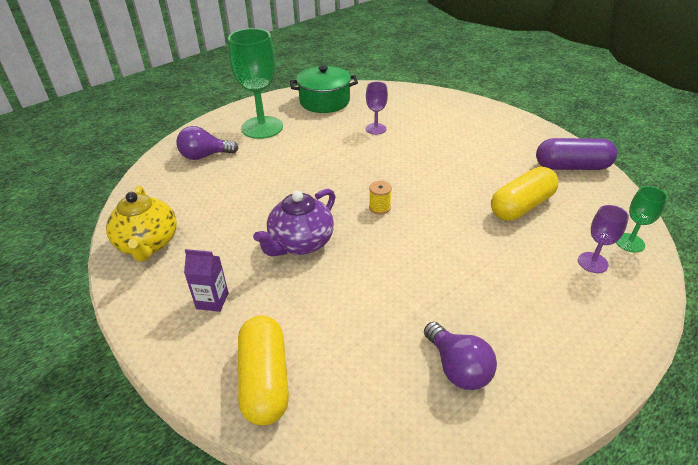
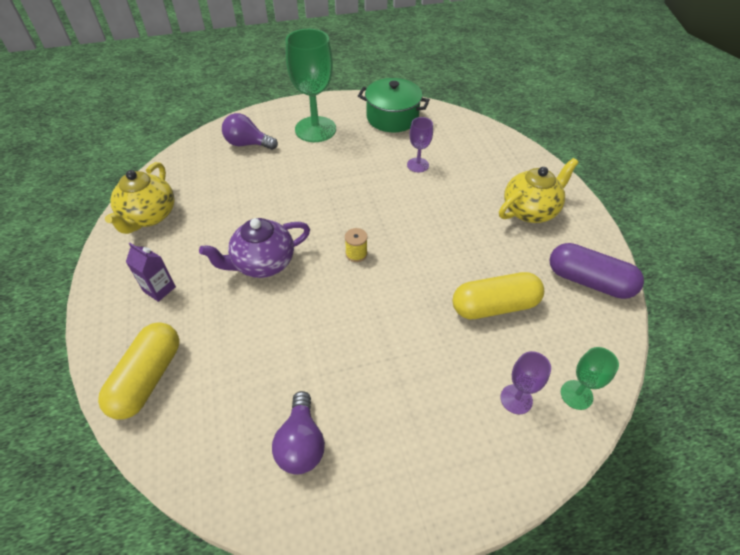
camera: 25 degrees right, 10 degrees up
none -> yellow teapot [499,158,579,223]

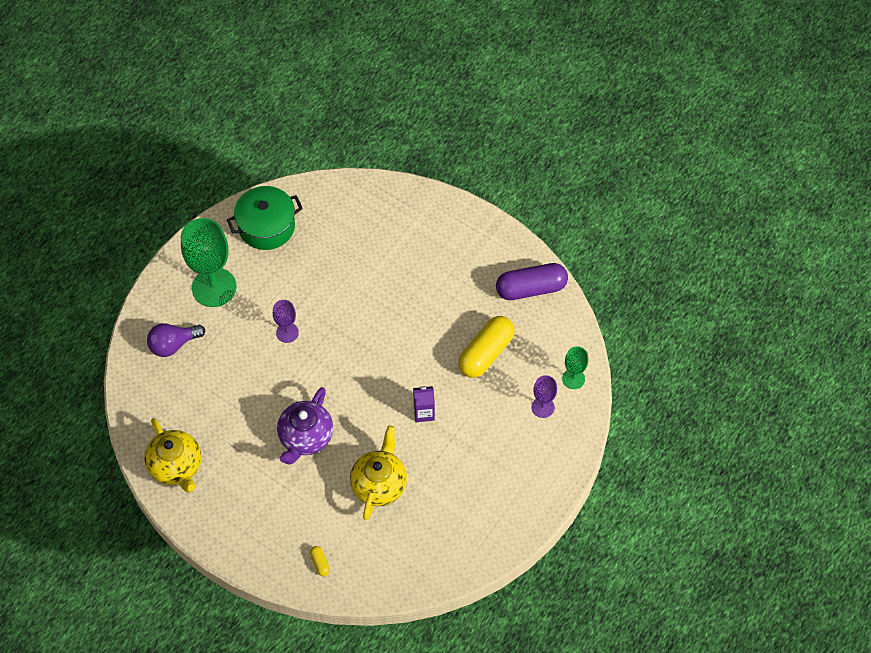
camera: 40 degrees left, 10 degrees up
yellow capsule [98,322,179,419] -> yellow capsule [310,546,330,576], size x0.41
purple carton [126,243,176,302] -> purple carton moved to [413,386,435,422]
purple light bulb [272,391,325,474] -> none
yellow spool [345,228,368,262] -> none
purple goblet [407,117,433,172] -> purple goblet moved to [273,300,299,343]
yellow teapot [499,158,579,223] -> yellow teapot moved to [350,425,407,520]

